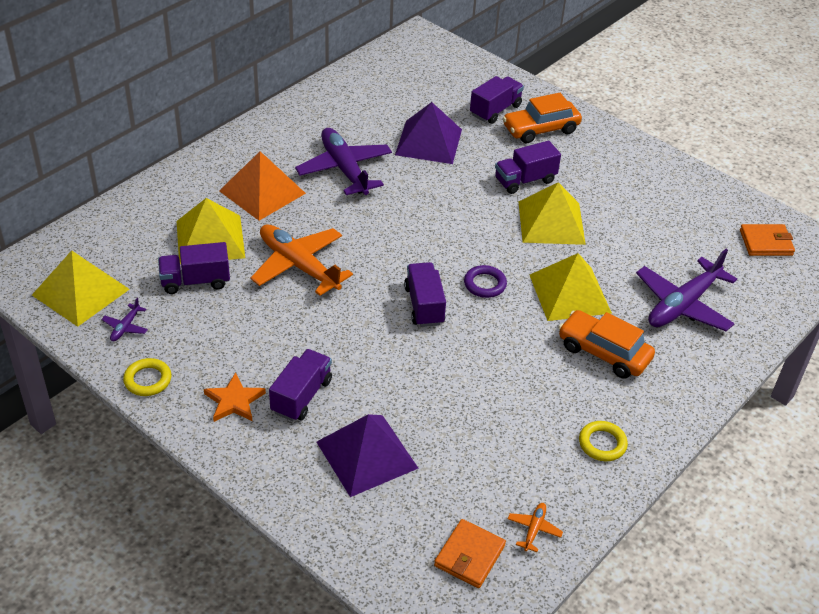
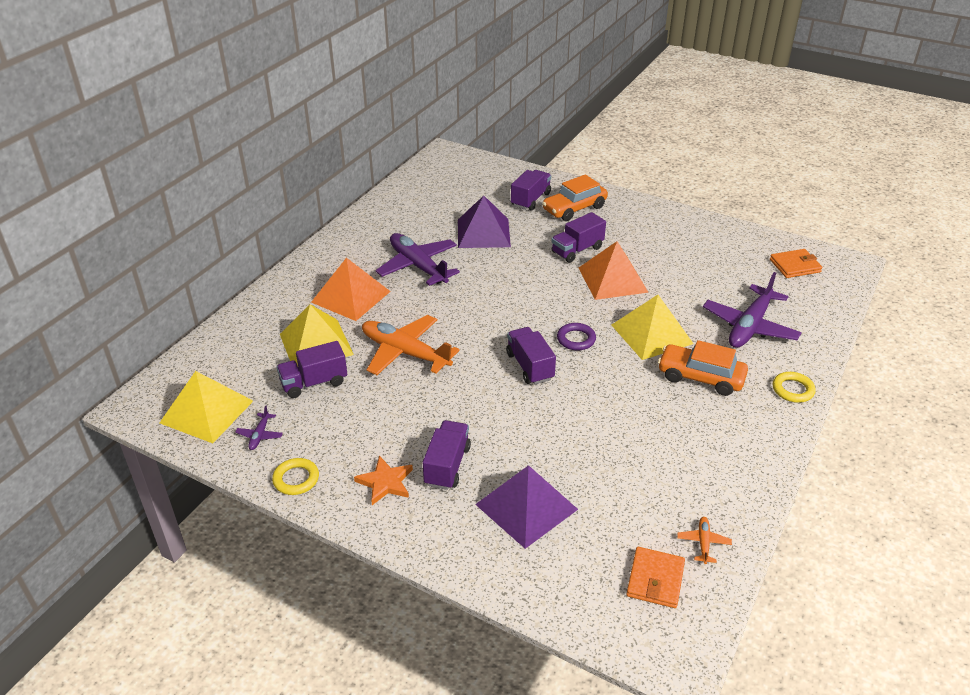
camera: 10 degrees left, 5 degrees down
yellow pyramid [519,182,586,245] -> orange pyramid [579,241,649,300]
yellow ring [579,421,628,461] -> yellow ring moved to [773,372,816,403]

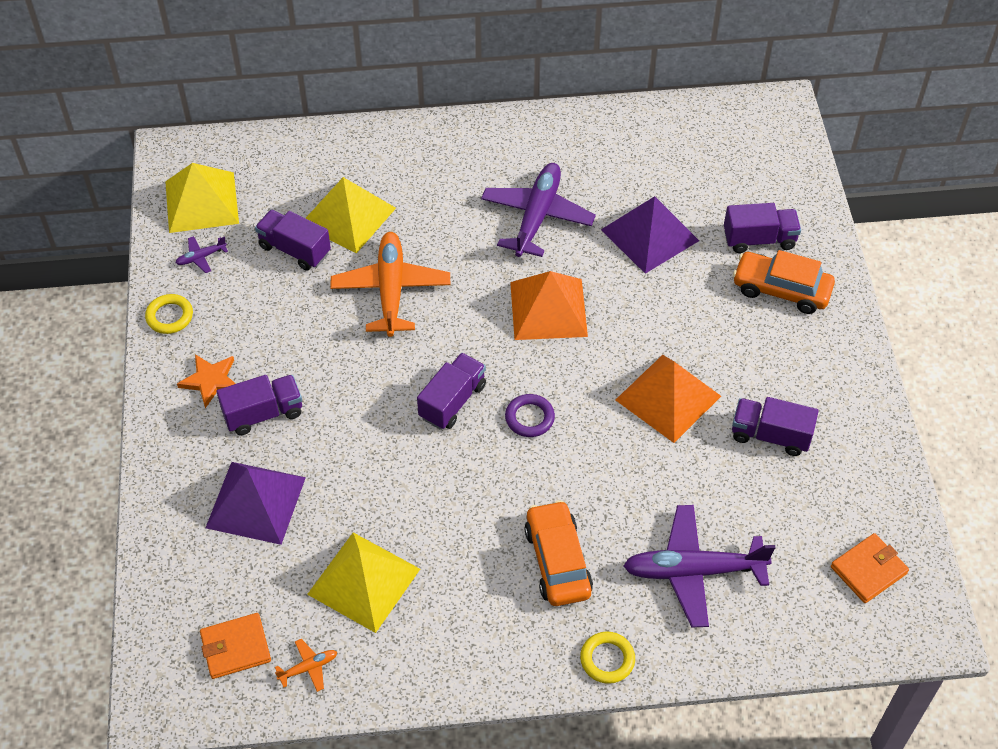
camera: 55 degrees right, 15 degrees up
orange pyramid [311,258,391,321] -> orange pyramid moved to [510,271,588,340]
purple truck [551,212,606,263] -> purple truck moved to [732,397,819,456]
yellow pyramid [612,295,694,360] -> yellow pyramid moved to [307,532,420,633]
orange wallet [770,249,822,278] -> orange wallet turned 75 degrees counterclockwise [831,533,909,603]

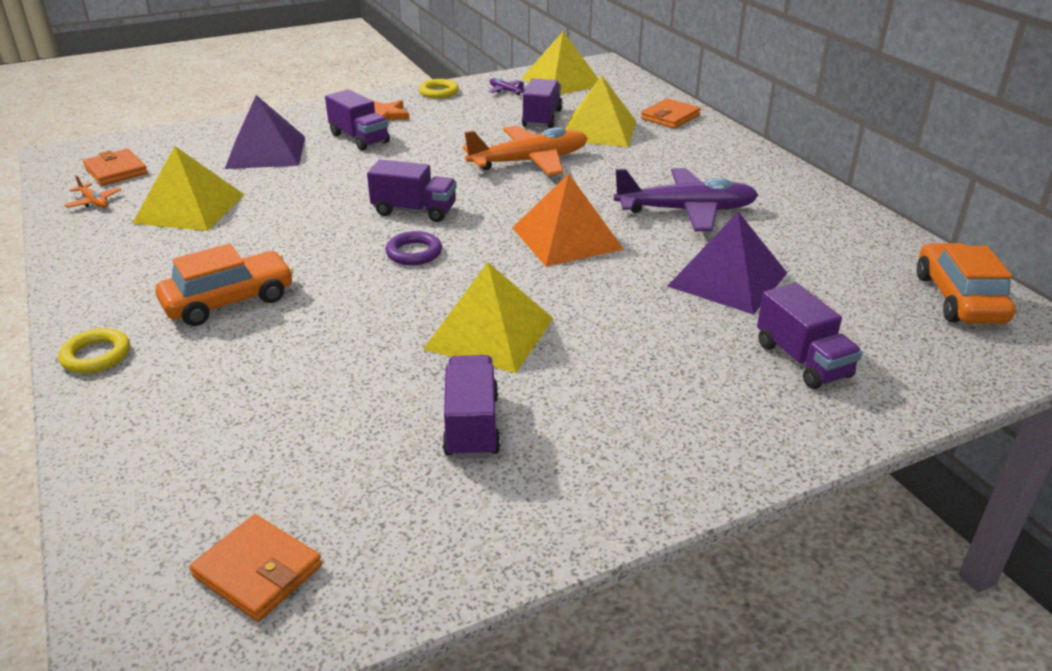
camera: 70 degrees right, 20 degrees down
orange pyramid [616,355,721,443] -> yellow pyramid [423,262,554,373]
purple plane [623,505,775,628] -> none
orange car [733,250,835,314] -> orange car moved to [917,243,1015,324]
none -> orange wallet [641,98,701,129]

